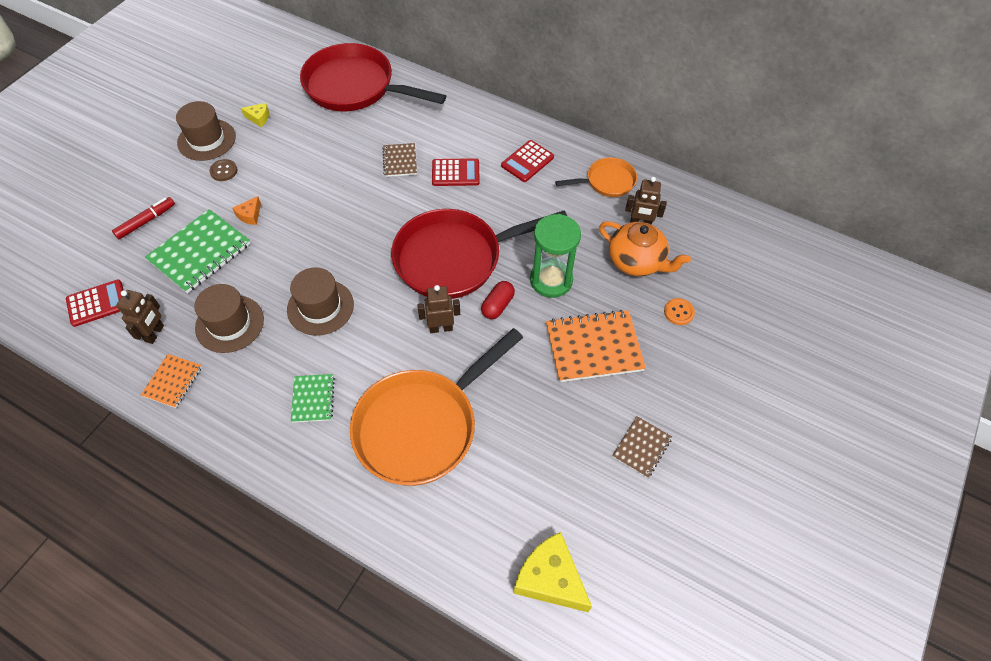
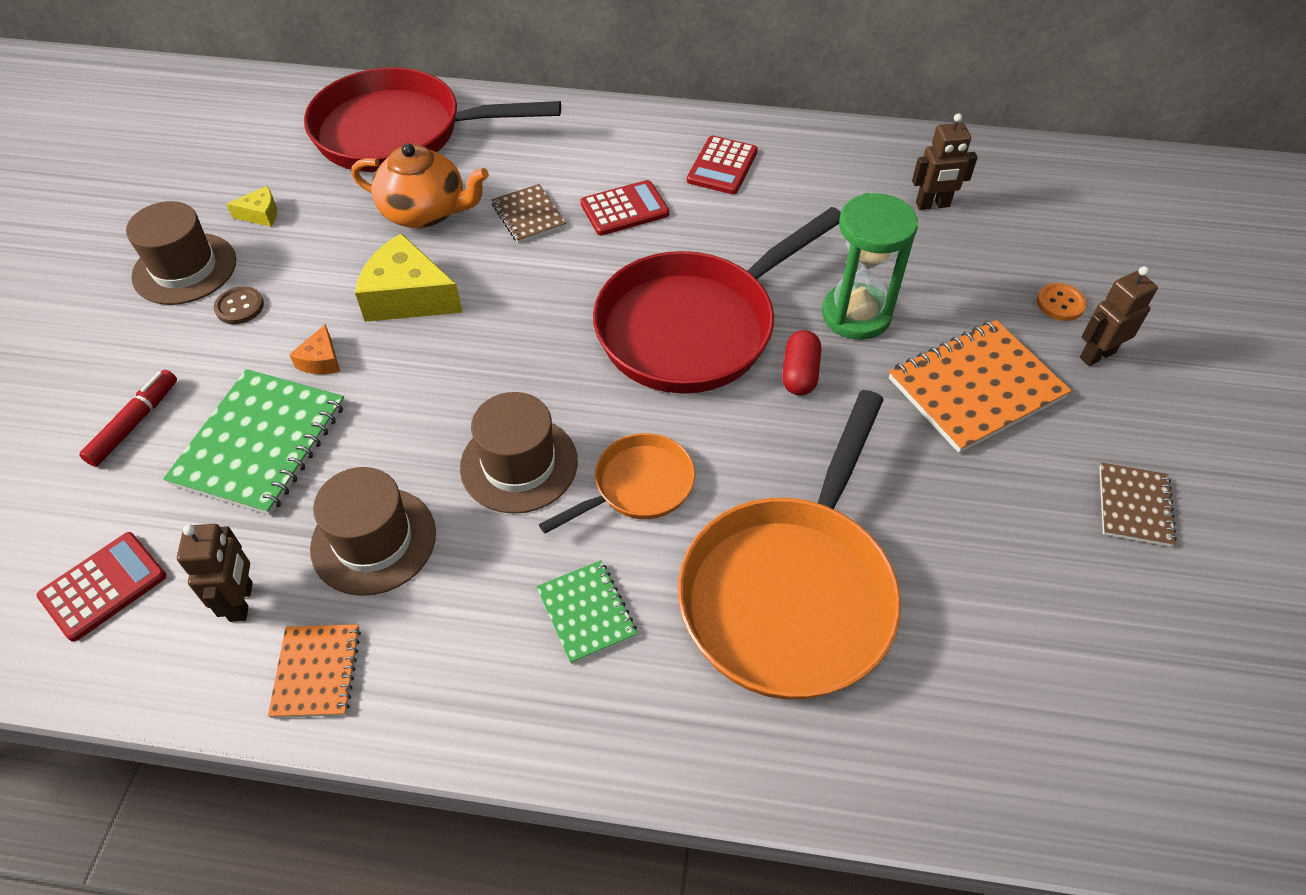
camera: 20 degrees left, 5 degrees down
brown robot [417,285,460,333] -> brown robot moved to [1080,266,1158,366]
yellow cheese [513,532,592,612] -> yellow cheese moved to [355,233,463,322]
orange pan [555,157,637,197] -> orange pan moved to [539,433,695,534]
orange teapot [599,221,691,276] -> orange teapot moved to [351,143,489,228]

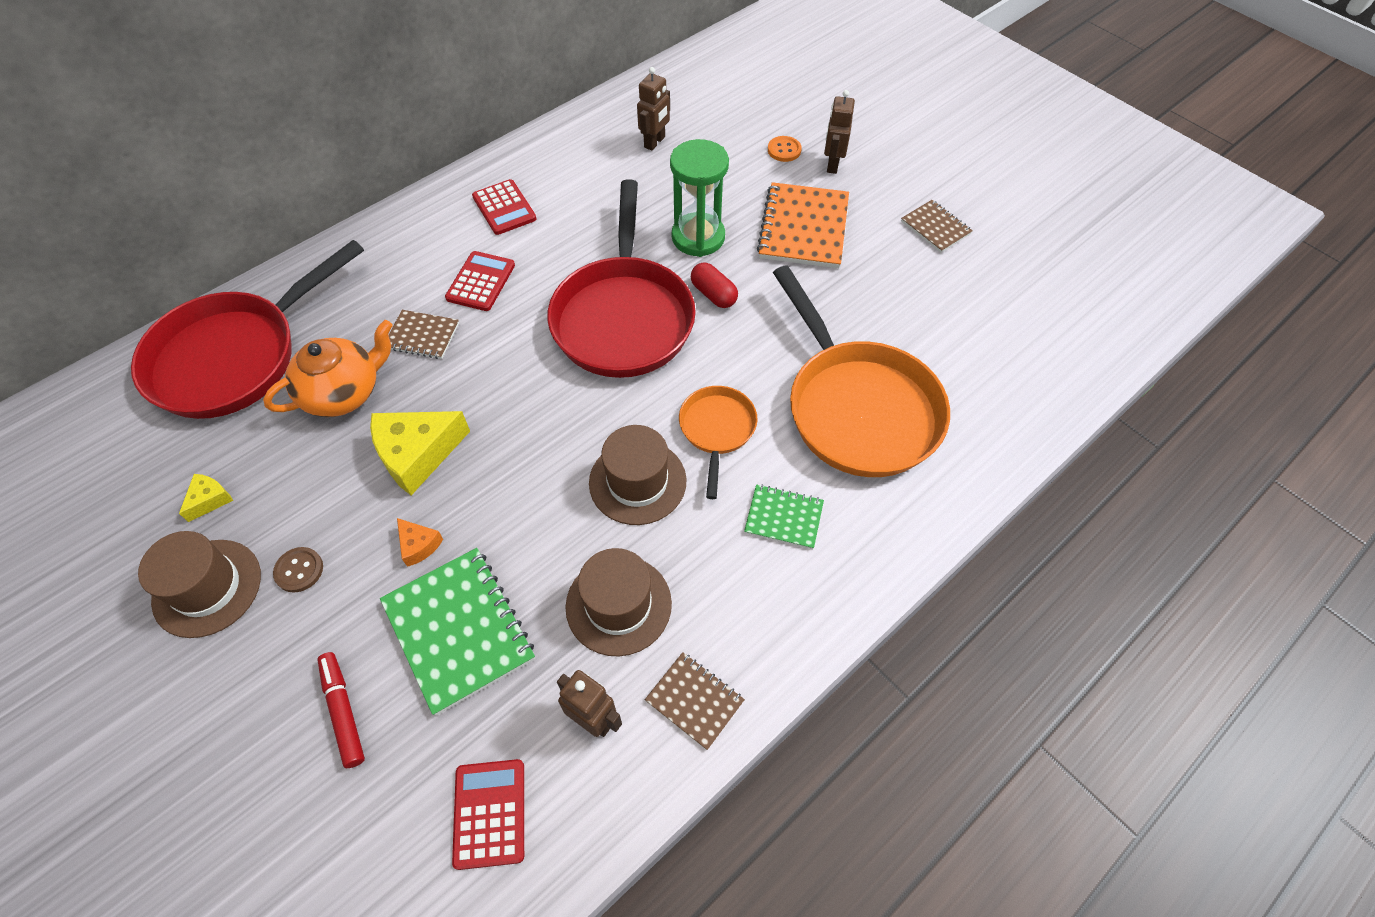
camera: 50 degrees left, 5 degrees up
orange notebook [268,624,361,718] -> brown notebook [645,652,745,750]

